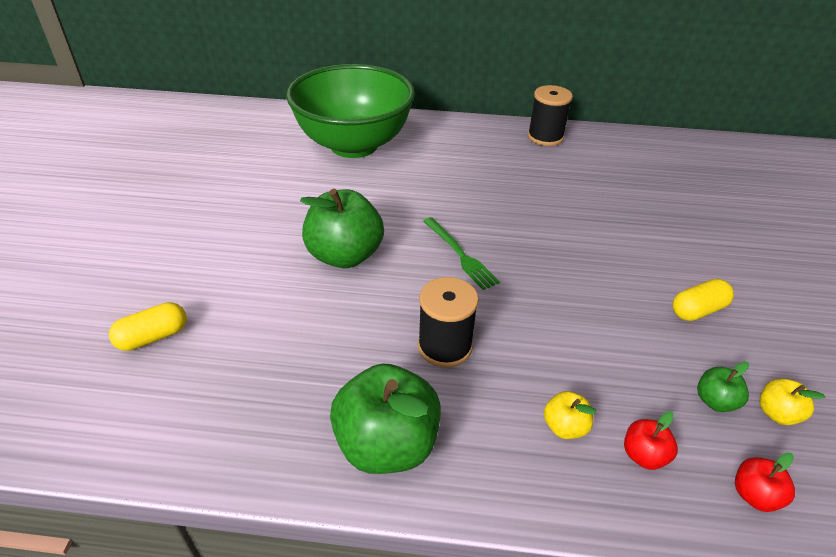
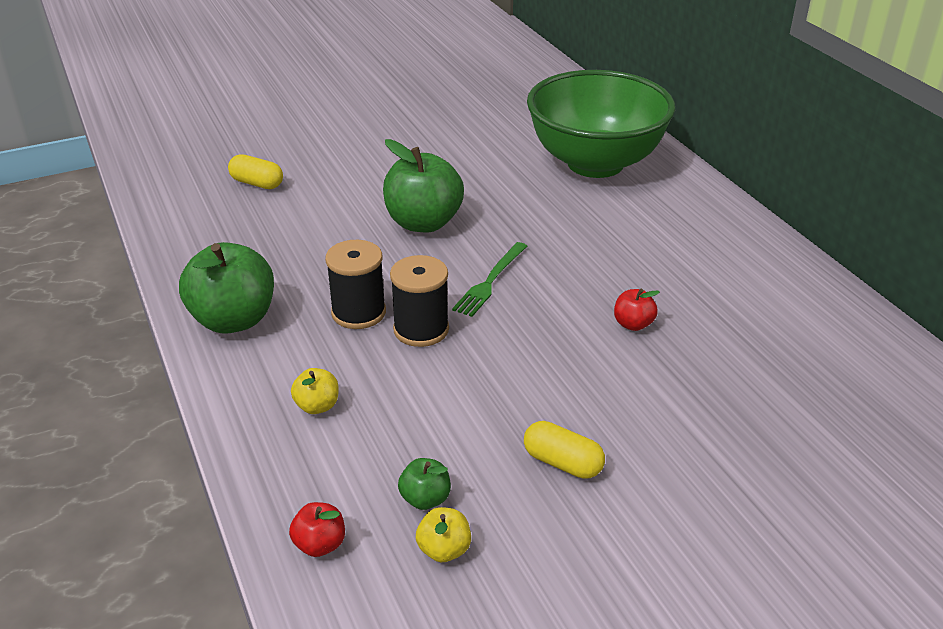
camera: 60 degrees right, 5 degrees down
black spool [528,85,573,146] -> black spool moved to [390,255,449,347]
red apple [624,411,678,470] -> red apple moved to [614,289,660,331]

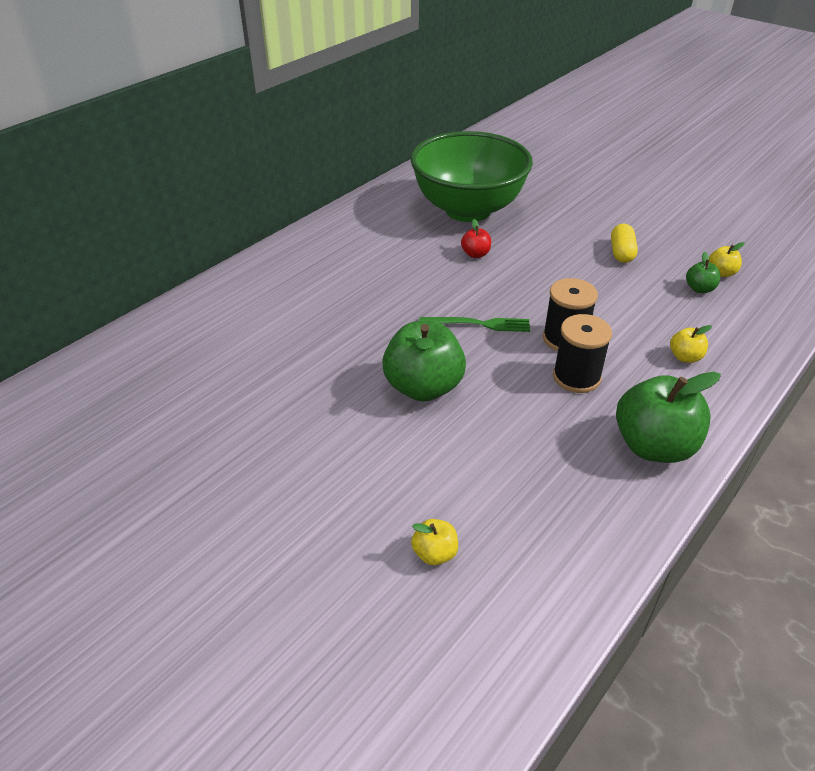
camera: 115 degrees left, 5 degrees up
yellow capsule [228,154,283,189] -> yellow apple [411,519,458,565]
red apple [289,502,345,557] -> none
green bowl [527,70,675,178] -> green bowl moved to [410,131,533,222]

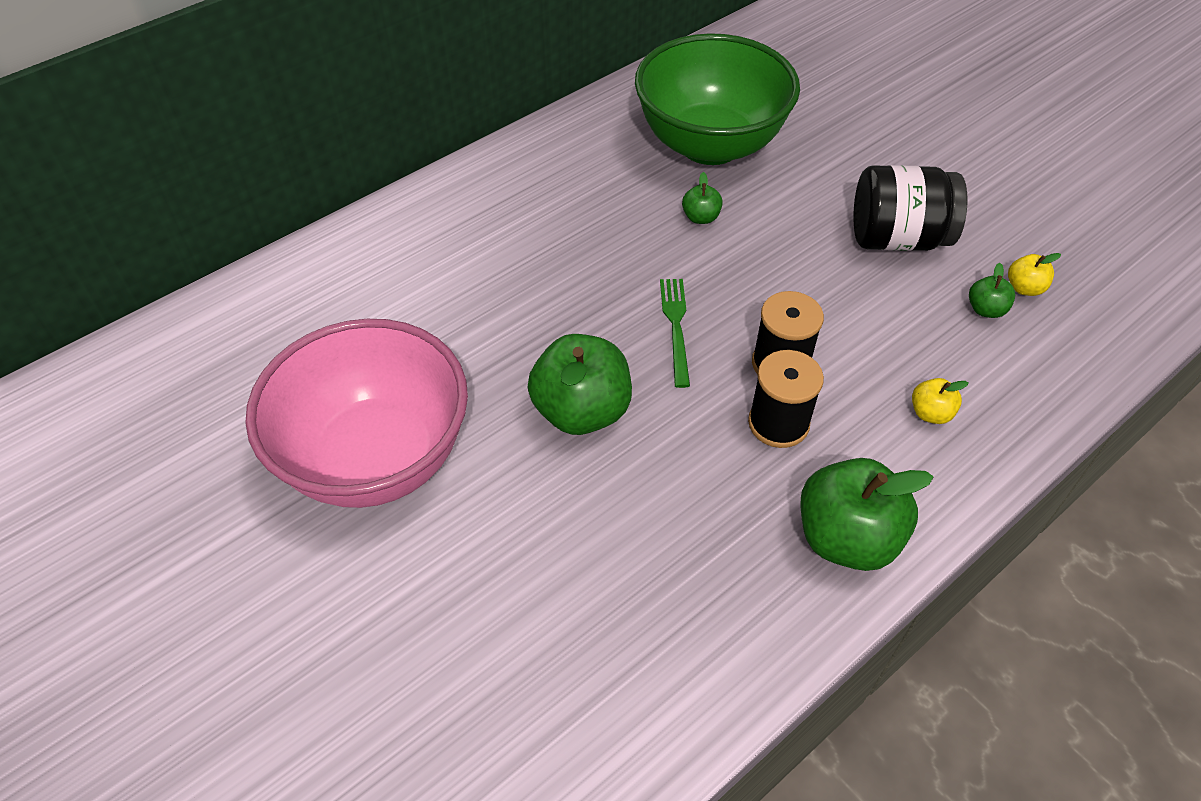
camera: 10 degrees right, 10 degrees up
yellow apple [411,519,458,565] -> none
green fork [419,317,530,332] -> green fork turned 105 degrees counterclockwise [660,279,690,388]
red apple [461,219,491,258] -> green apple [682,172,723,224]
yellow capsule [611,224,638,263] -> black jar [853,165,968,251]
none -> pink bowl [245,319,468,508]

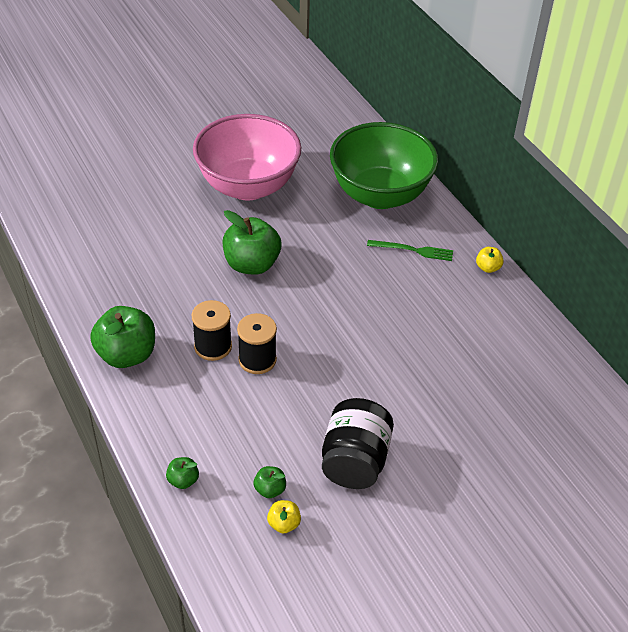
camera: 100 degrees right, 5 degrees down
green bowl [635,33,800,165] -> green bowl moved to [330,122,438,209]
green fork [660,279,690,388] -> green fork moved to [367,240,453,261]
green apple [682,172,723,224] -> green apple moved to [166,457,199,489]
yellow apple [912,378,968,424] -> yellow apple moved to [476,247,504,273]

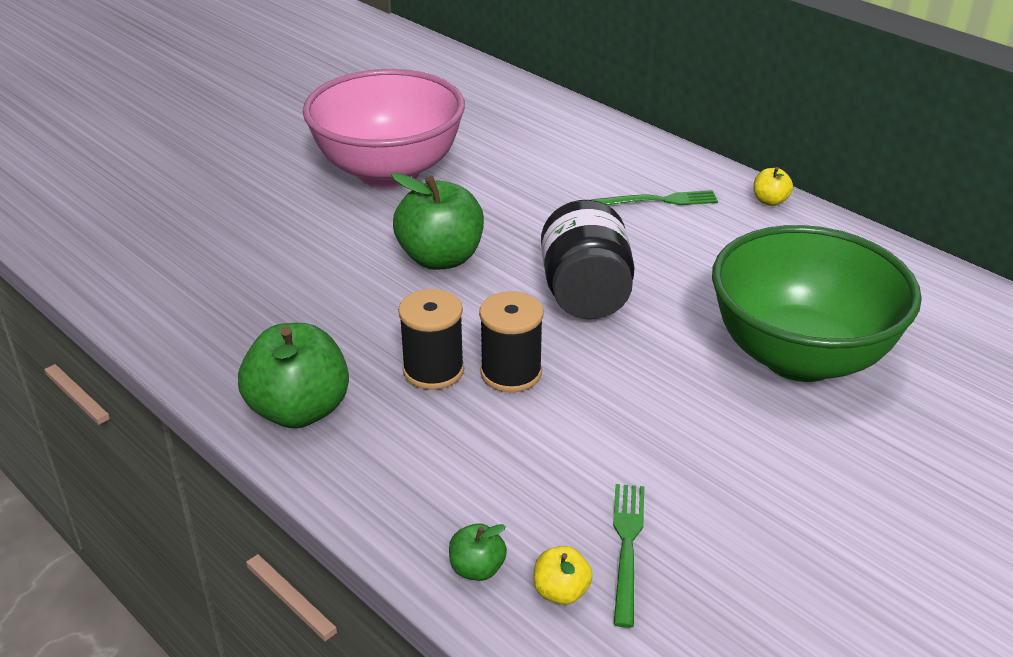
camera: 15 degrees left, 10 degrees down
green apple [254,466,286,498] -> green fork [613,484,645,628]
yellow apple [267,500,301,533] -> yellow apple moved to [533,546,593,605]
black jar [322,398,394,489] -> black jar moved to [541,200,635,319]
green bowl [330,122,438,209] -> green bowl moved to [712,225,922,382]

